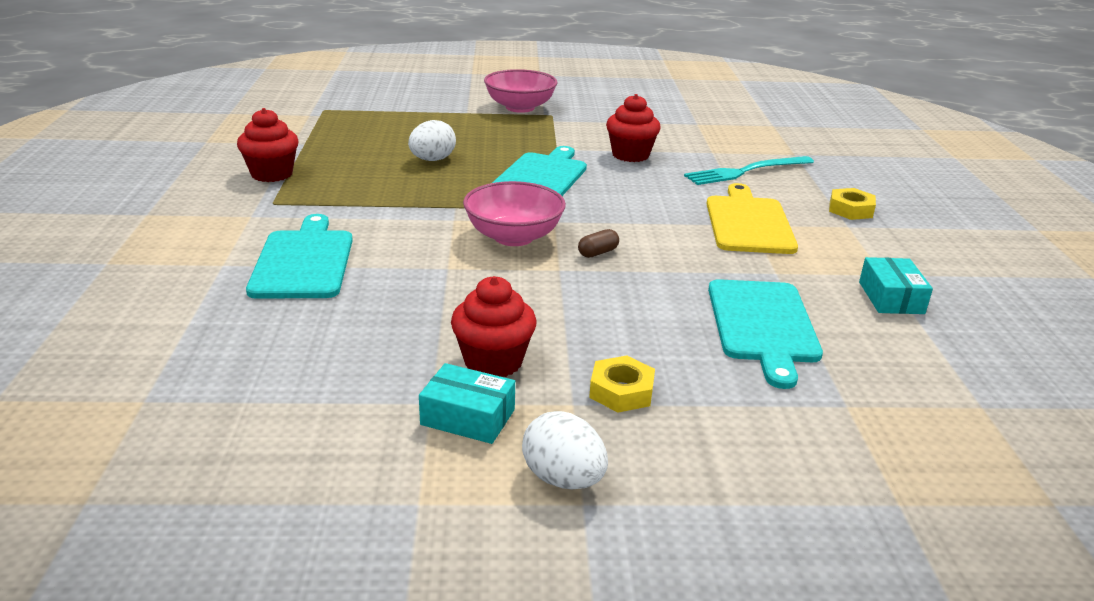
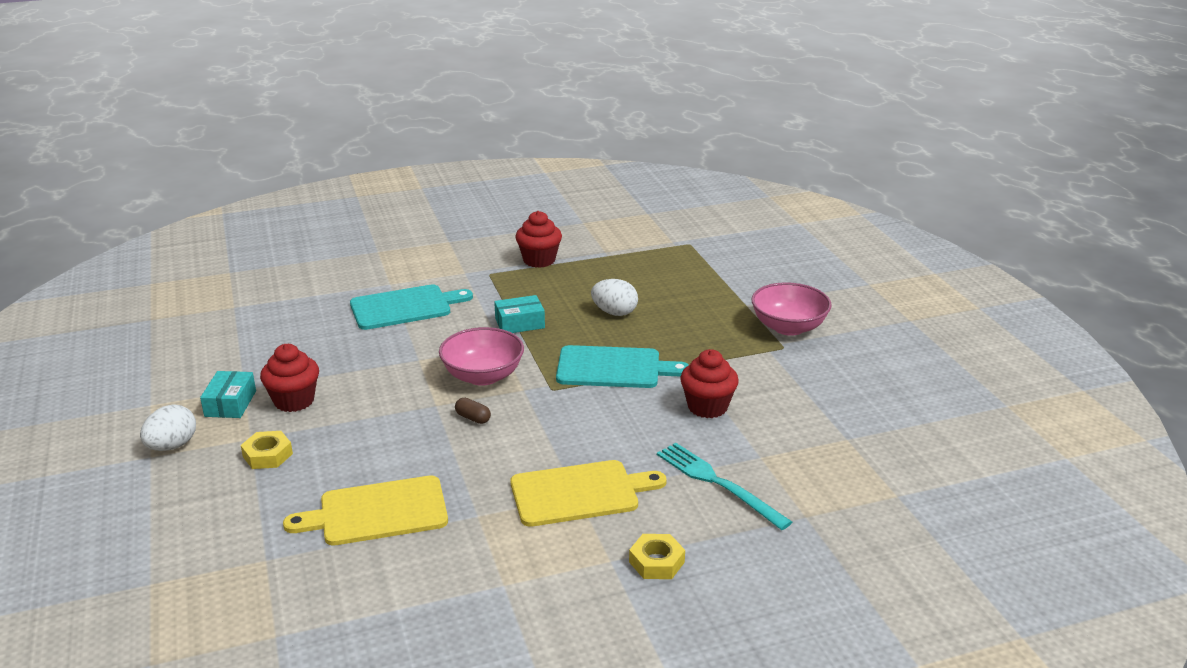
camera: 75 degrees right, 0 degrees up
turquoise cutting board [708,279,823,389] -> yellow cutting board [283,476,448,545]
turquoise box [859,257,933,314] -> turquoise box moved to [494,295,545,333]

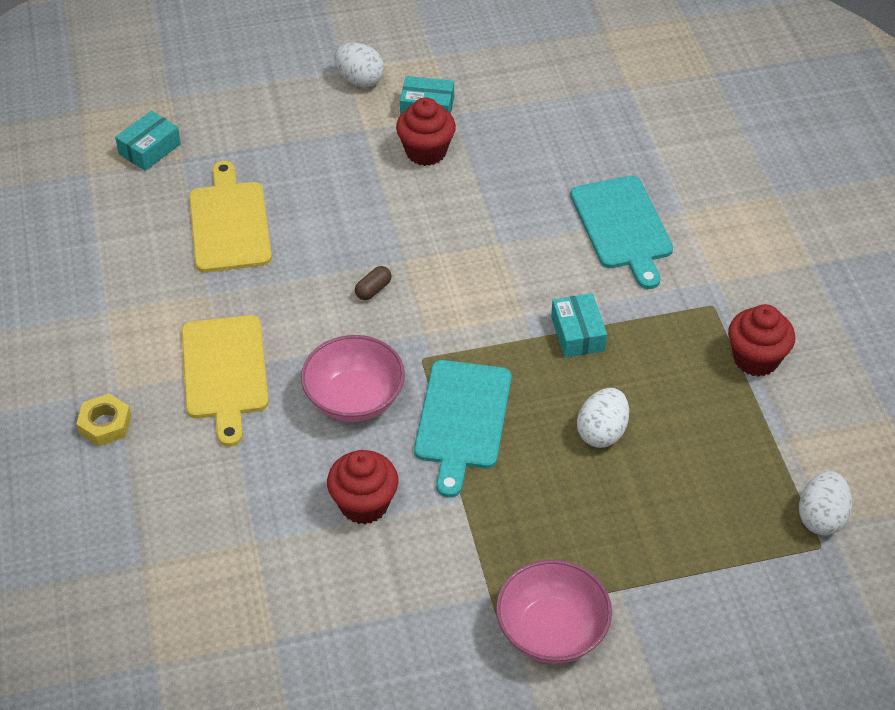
camera: 95 degrees right, 20 degrees up
yellow nut [241,431,293,469] -> none
pink bowl [439,327,524,386] -> pink bowl moved to [301,335,405,422]
turquoise fork [657,443,792,530] -> none
none -> turquoise box [115,111,181,171]
none -> white egg [799,471,852,535]

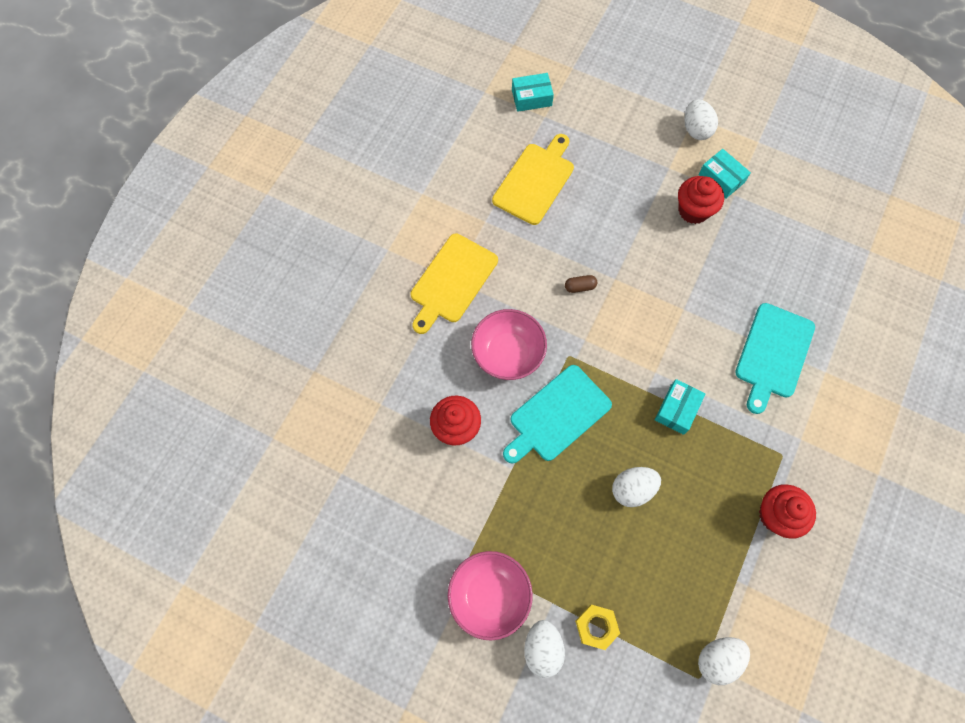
camera: 40 degrees right, 20 degrees up
yellow nut [76,393,132,446] -> yellow nut moved to [575,605,620,650]
none -> white egg [524,620,565,678]

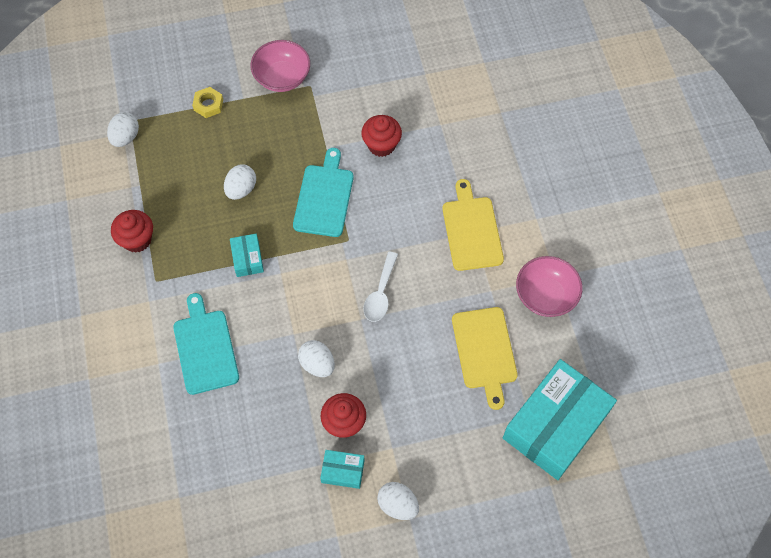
camera: 140 degrees right, 5 degrees down
pink bowl [471,309,547,380] -> pink bowl moved to [516,256,583,317]
turquoise box [512,73,554,112] -> turquoise box [503,359,617,480], size x2.33
white egg [524,620,565,678] -> white egg moved to [298,340,335,377]
brown capsule [565,275,597,293] -> white spoon [363,251,398,322]

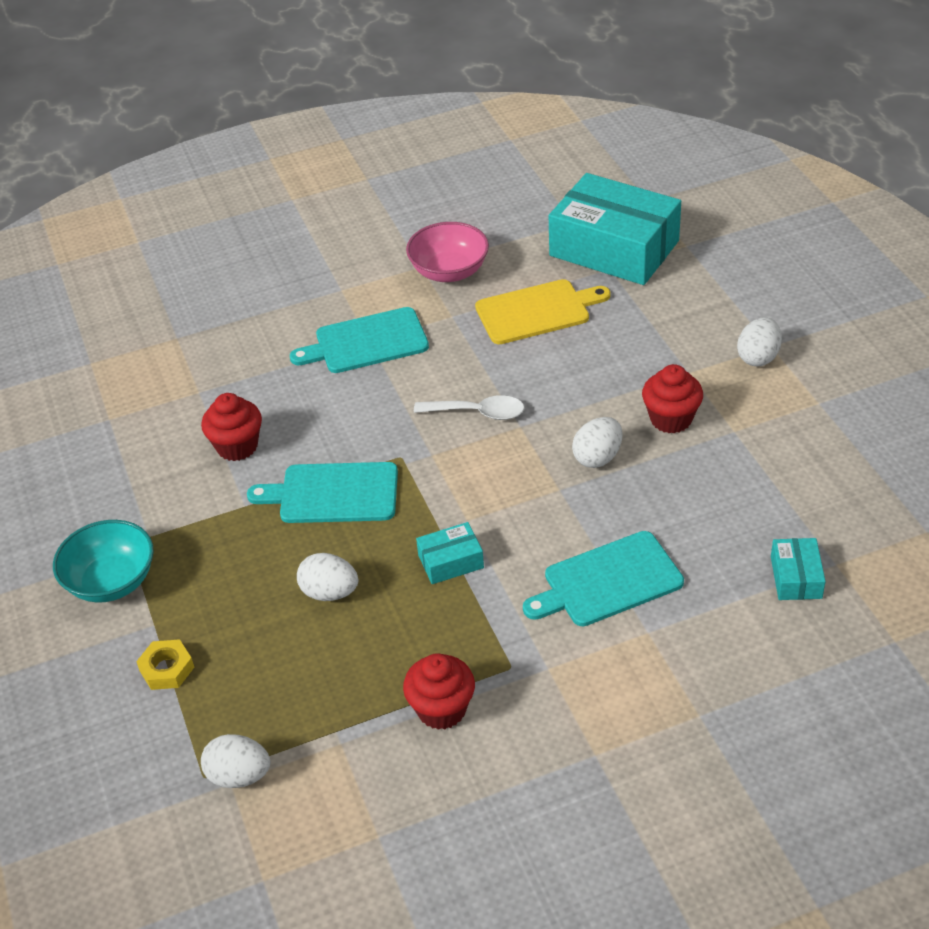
camera: 95 degrees left, 20 degrees down
pink bowl [251,40,310,92] -> turquoise bowl [53,520,154,603]
turquoise box [320,450,365,489] -> turquoise box moved to [771,538,826,600]
yellow cutting board [442,179,504,271] -> turquoise cutting board [290,307,429,373]

